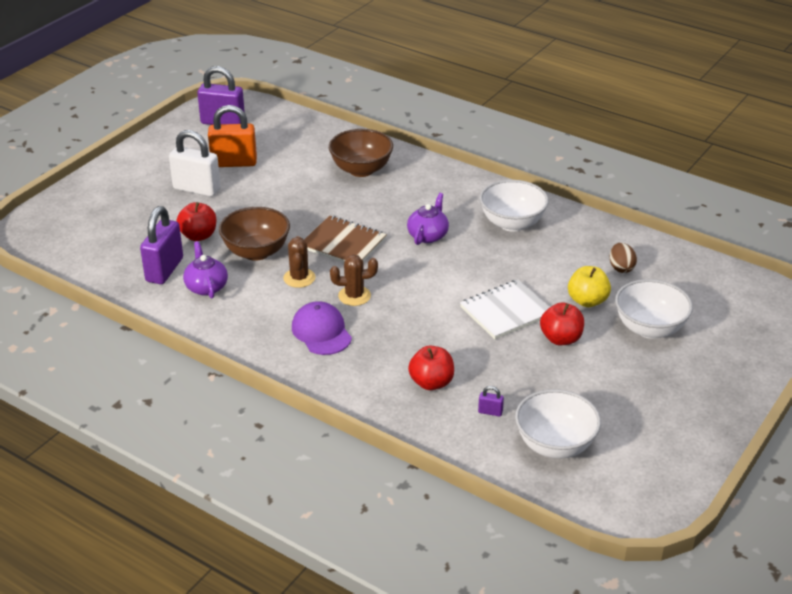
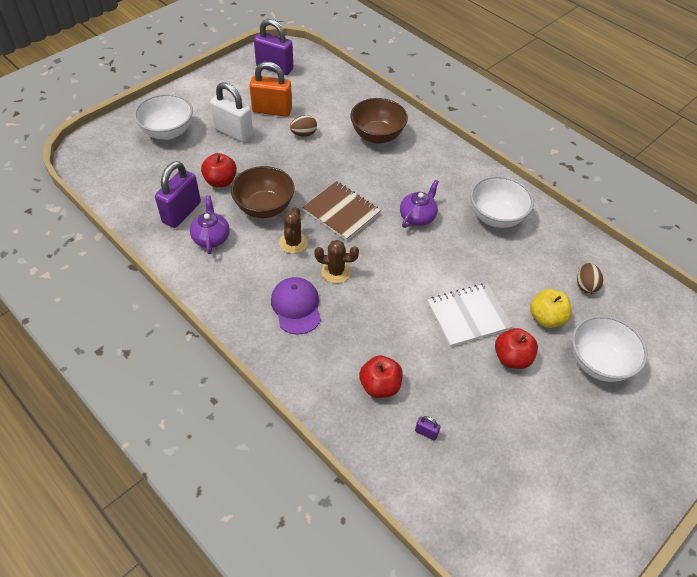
camera: 10 degrees right, 15 degrees up
white bowl [515,389,601,459] -> white bowl moved to [134,94,193,140]
none -> brown egg [290,115,317,137]

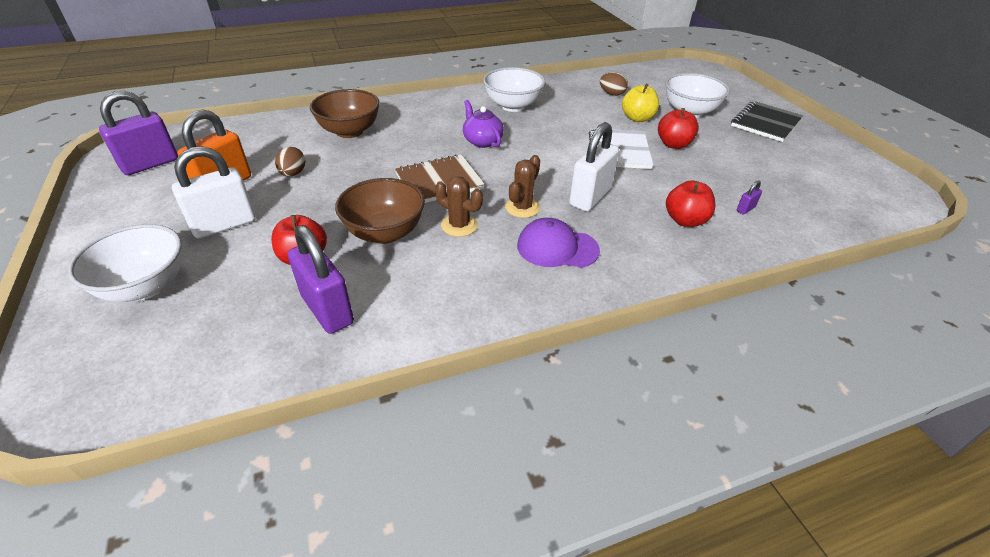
camera: 65 degrees left, 10 degrees down
purple teapot [190,195,230,254] -> none
none -> white padlock [569,122,619,211]
none -> black notebook [731,101,803,142]

